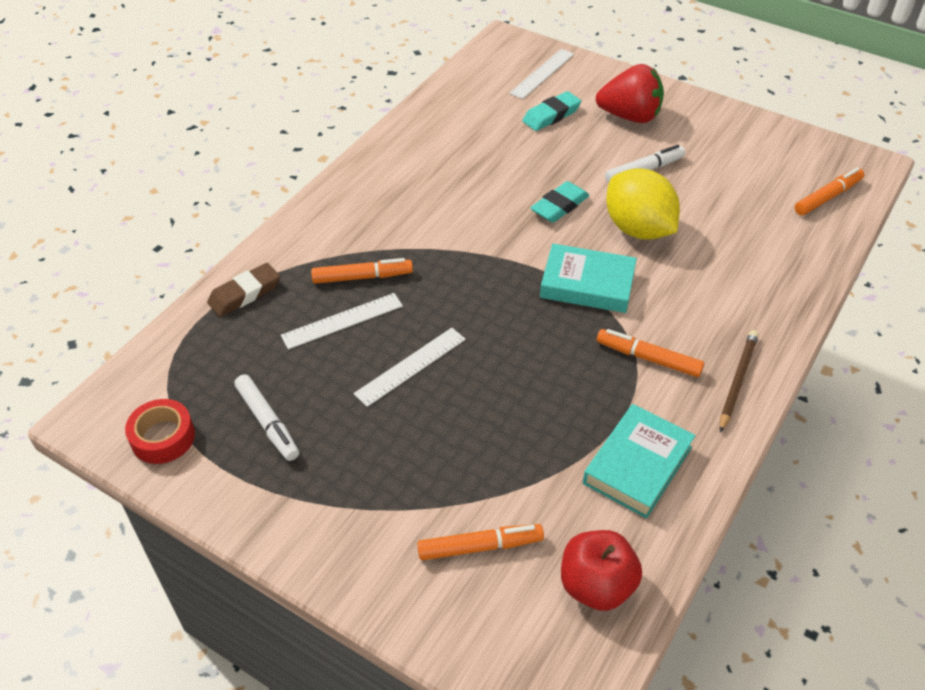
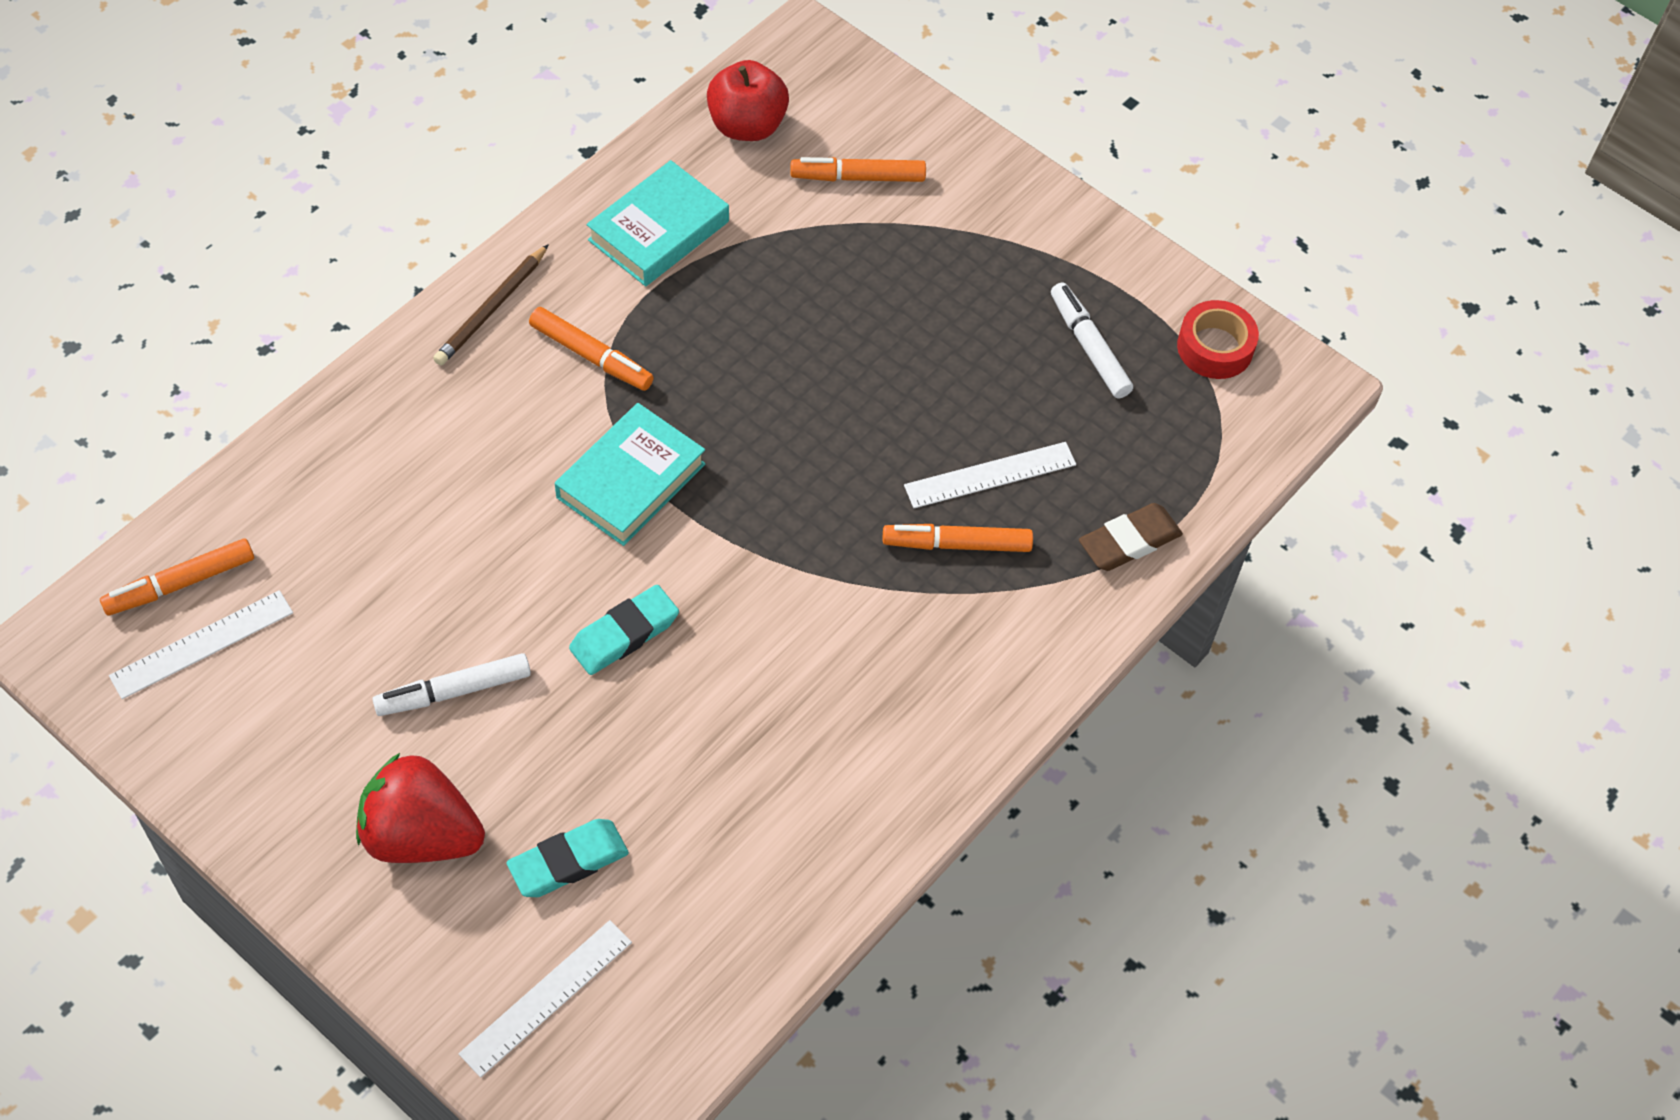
camera: 175 degrees left, 10 degrees up
white ruler [354,328,466,407] -> white ruler moved to [109,590,293,699]
turquoise book [540,244,637,313] -> turquoise book turned 75 degrees counterclockwise [555,403,706,546]
yellow lemon [606,168,680,240] -> none

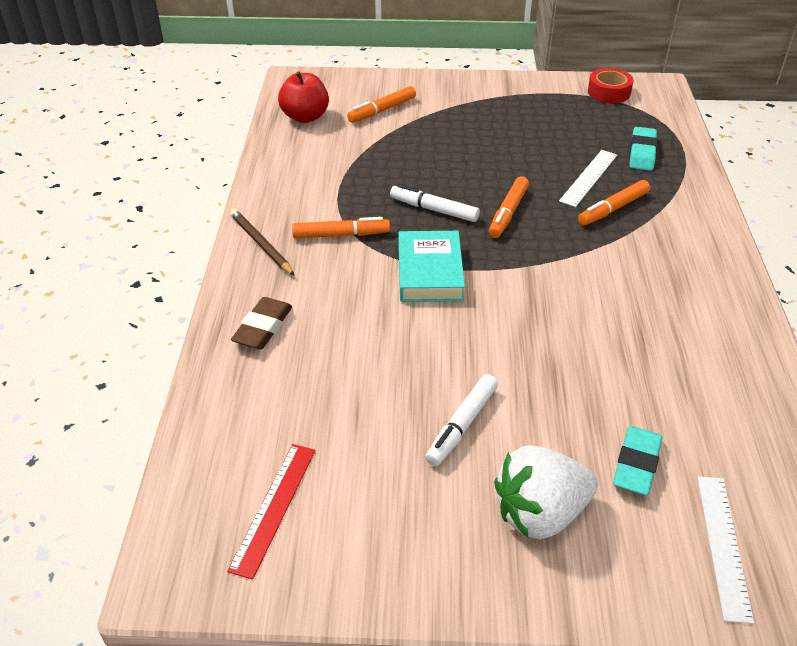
camera: 35 degrees left, 15 degrees down
orange marker [100,538,254,615] -> orange marker moved to [488,176,529,238]
white ruler [109,590,293,699] -> red ruler [227,444,315,580]
red strawberry [356,752,485,863] -> white strawberry [494,445,598,539]
brown pencil [433,244,549,366] -> brown pencil turned 150 degrees clockwise [230,209,295,276]
turquoise eraser [569,585,679,675] -> turquoise eraser moved to [629,127,658,171]
turquoise book [586,160,729,286] -> none
white marker [1051,282,1133,399] -> white marker moved to [390,184,480,222]
brown eraser [1079,503,1183,571] -> brown eraser moved to [231,297,292,349]

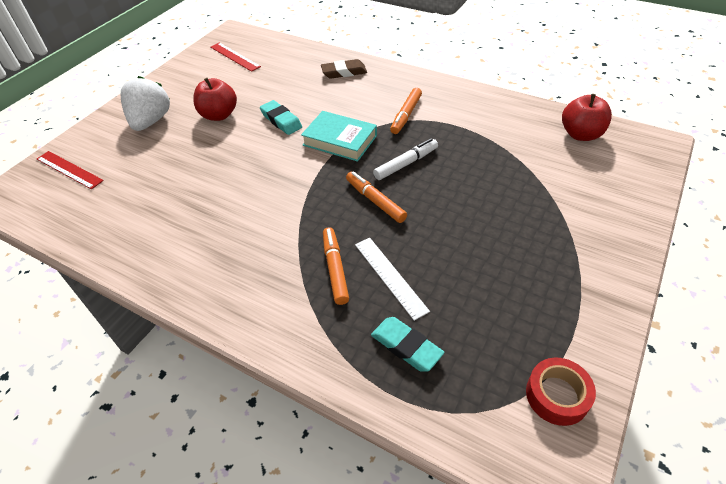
camera: 120 degrees right, 5 degrees up
brown pencil [230,209,295,276] -> none
brown eraser [231,297,292,349] -> brown eraser turned 60 degrees counterclockwise [321,59,367,79]
orange marker [347,86,416,123] -> none
white marker [425,374,498,466] -> red apple [193,78,237,121]
turquoise eraser [613,426,662,495] -> turquoise eraser moved to [260,100,302,135]
white ruler [697,476,754,624] -> red ruler [37,151,104,189]

